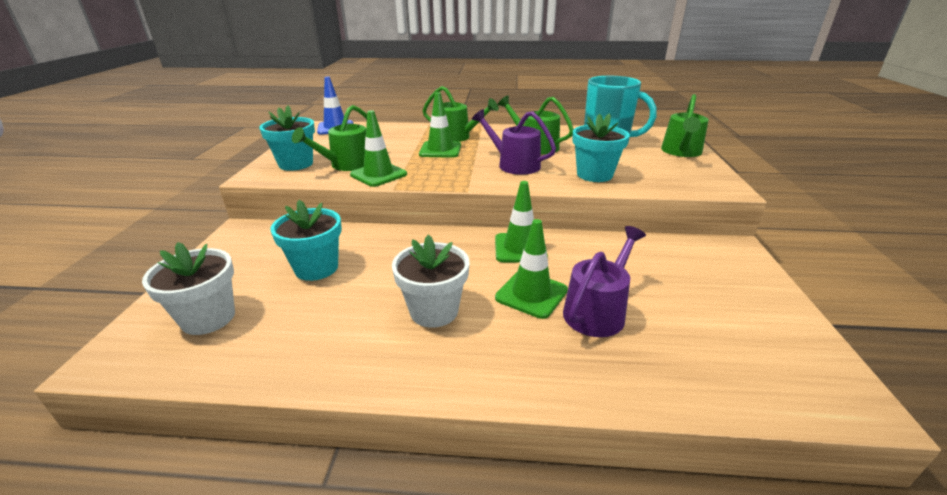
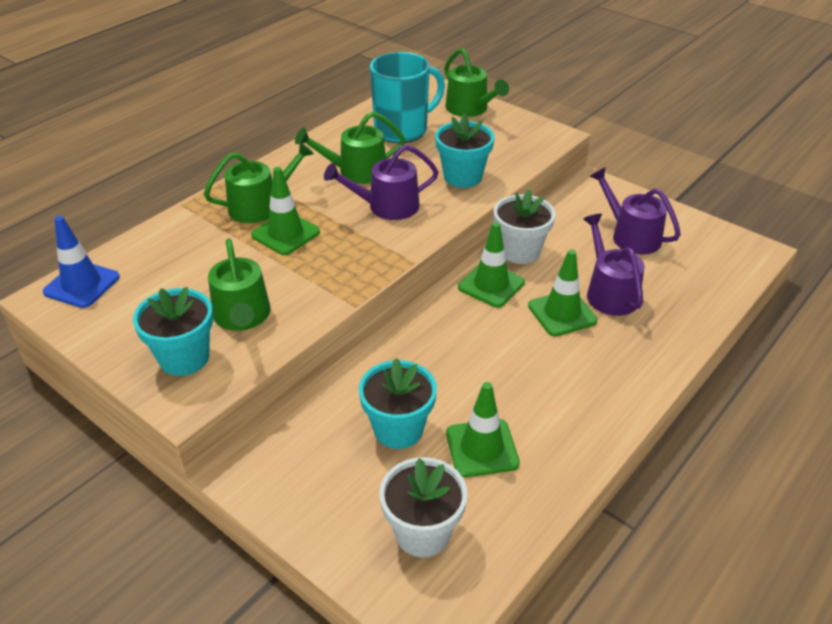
camera: 55 degrees left, 10 degrees up
green traffic cone [350,110,407,187] -> green traffic cone moved to [446,382,520,477]
white flower pot [392,235,469,328] -> white flower pot moved to [494,189,555,264]
none -> purple watering can [589,167,681,255]

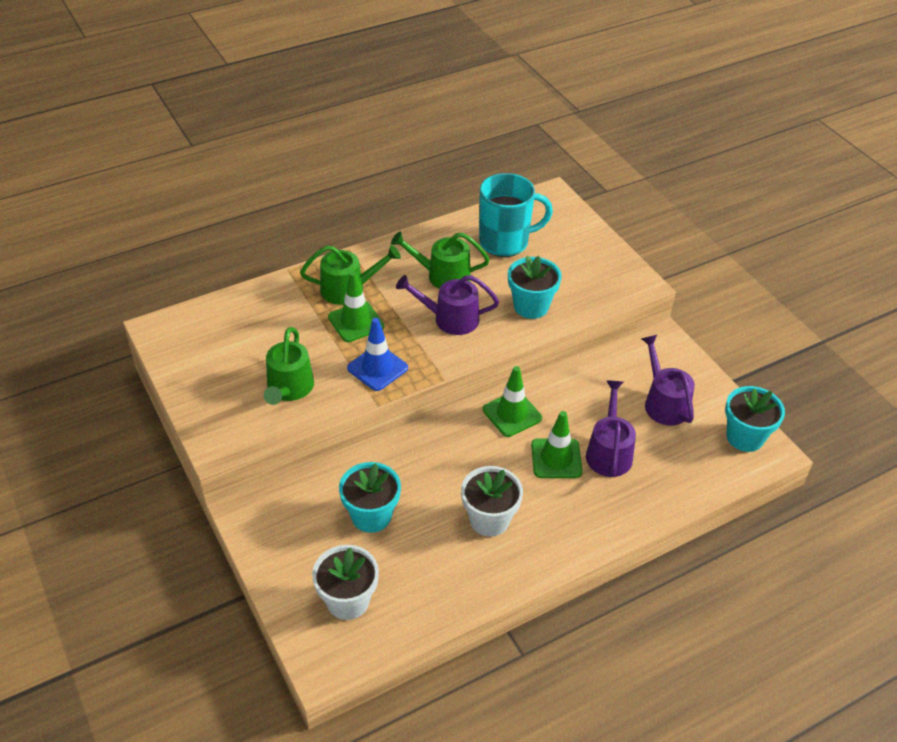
camera: 20 degrees right, 5 degrees up
blue traffic cone [43,216,120,308] -> blue traffic cone moved to [347,318,408,391]
turquoise flower pot [133,287,213,376] -> turquoise flower pot moved to [725,386,785,452]
green watering can [444,48,509,117] -> none
green traffic cone [446,382,520,477] -> none
white flower pot [494,189,555,264] -> white flower pot moved to [461,466,523,537]

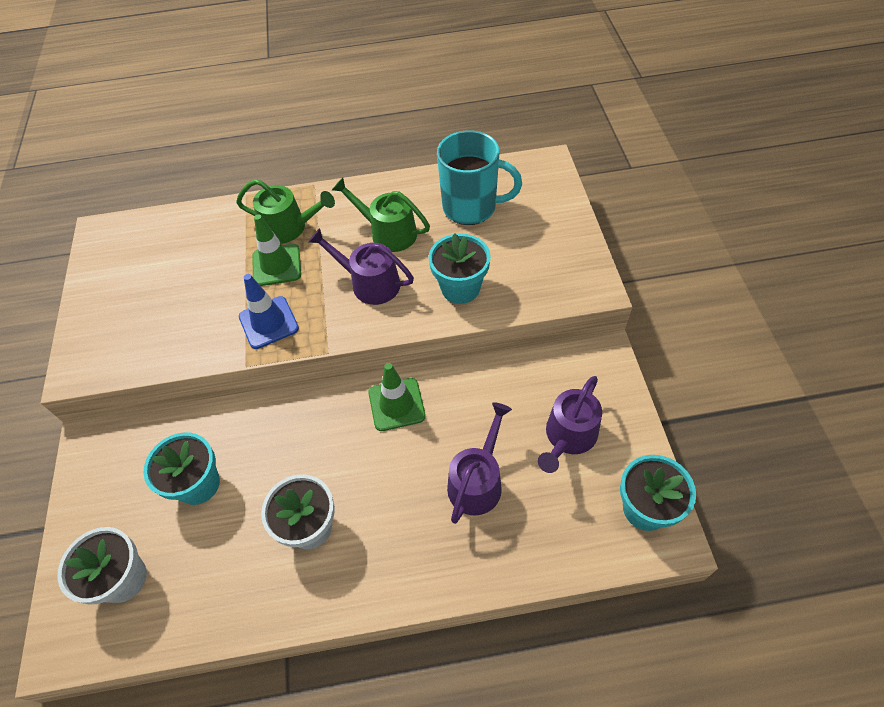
camera: 25 degrees right, 10 degrees up
green watering can [264,327,314,405] -> none
green traffic cone [531,411,582,478] -> none
purple watering can [641,335,695,425] -> purple watering can turned 150 degrees counterclockwise [538,376,602,473]

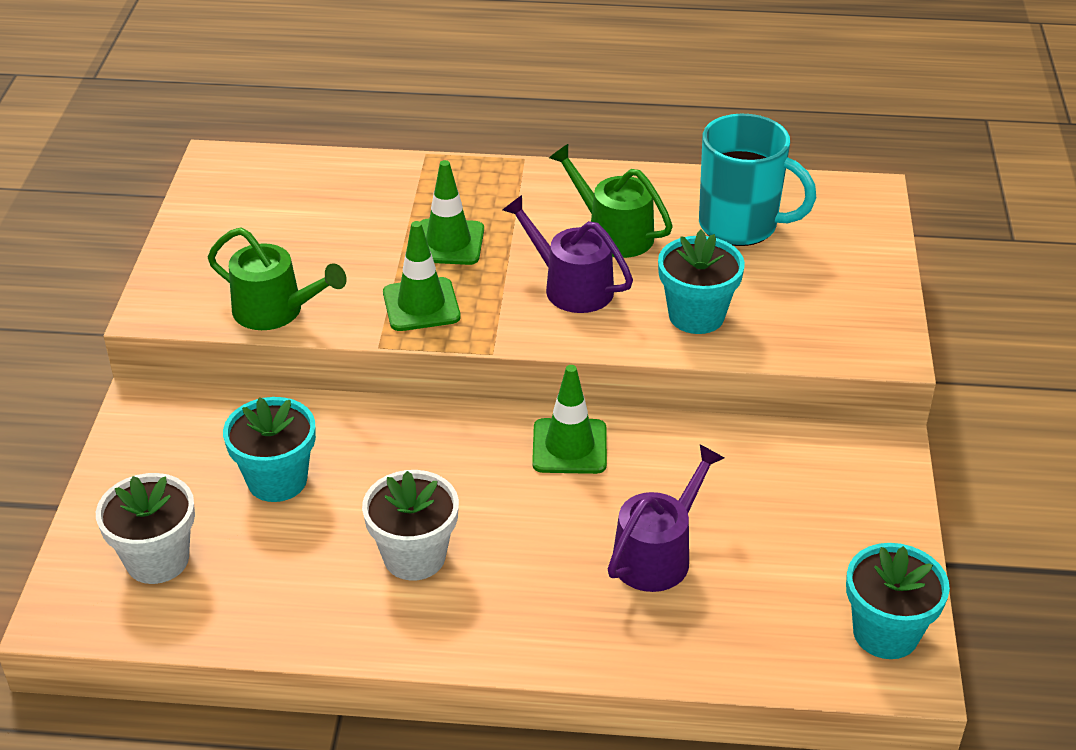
camera: 10 degrees right, 15 degrees down
green watering can [236,179,335,243] -> green watering can moved to [208,227,347,330]
blue traffic cone [239,274,299,349] -> green traffic cone [383,221,461,331]
purple watering can [538,376,602,473] -> none

